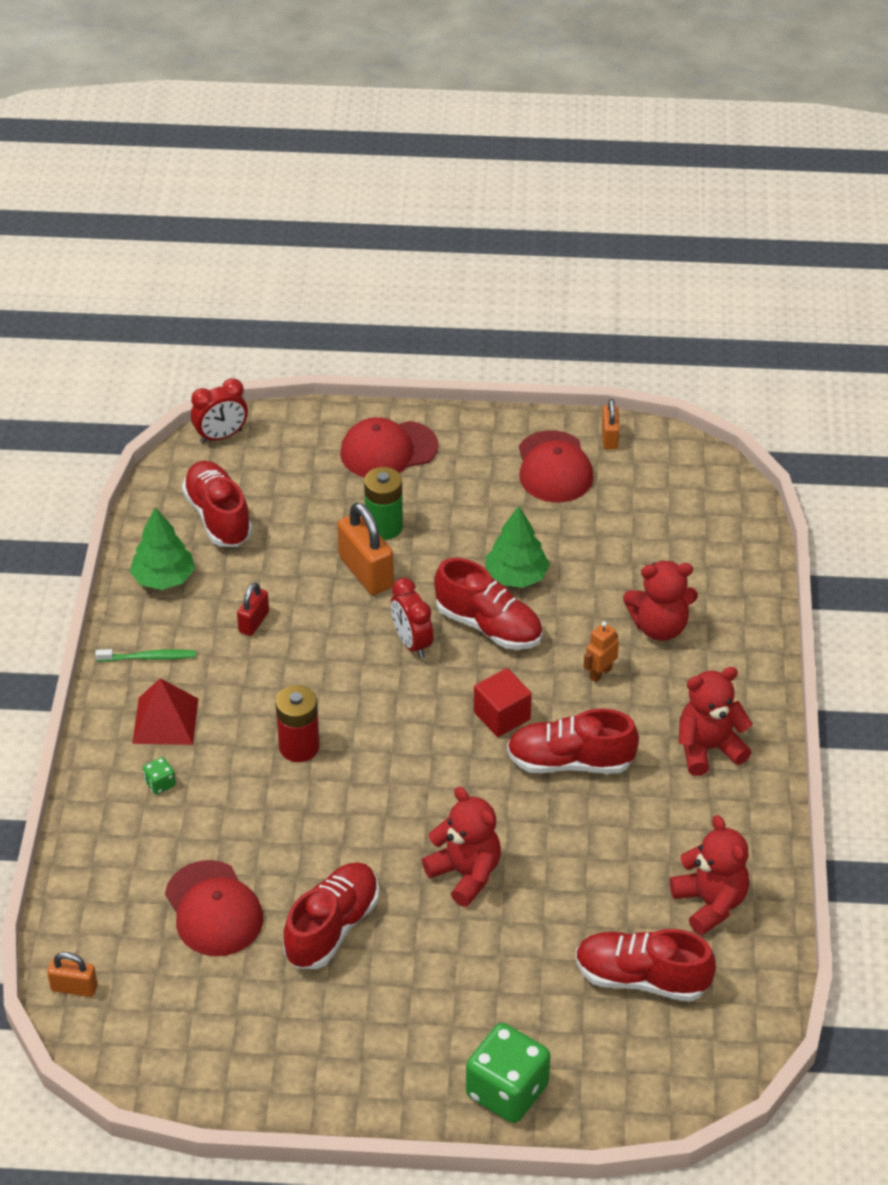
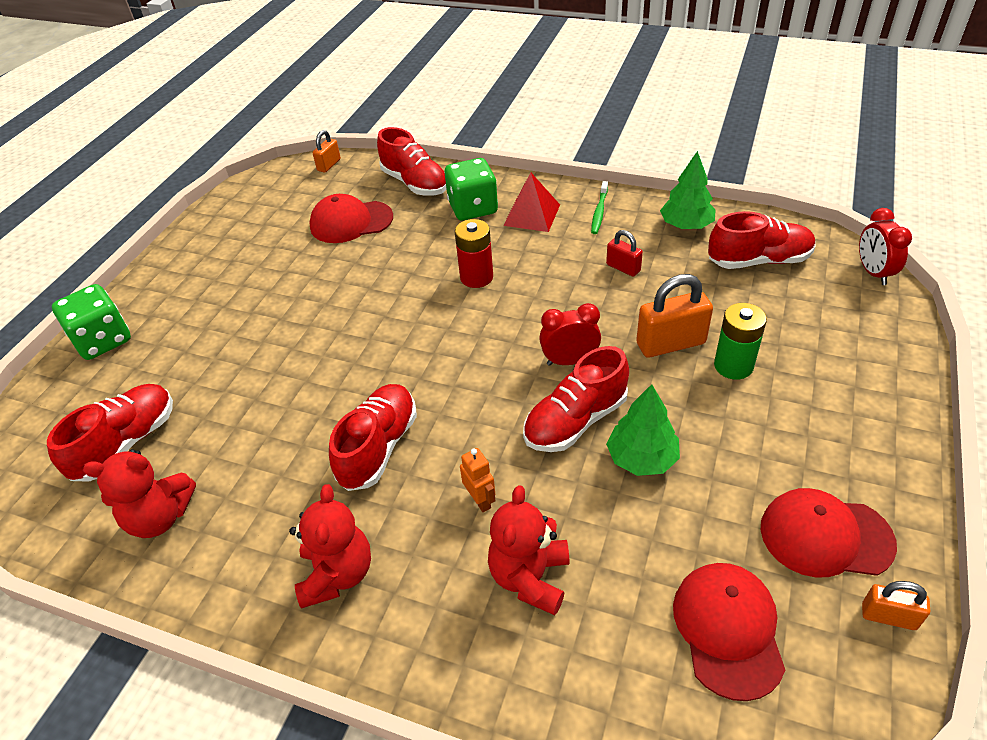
camera: 110 degrees right, 0 degrees up
green dice [143,757,176,795] -> green dice [445,158,498,221], size x2.34
red shoe [283,862,379,969] -> red shoe moved to [377,127,446,196]
red cap [340,417,439,477] -> red cap moved to [673,563,785,701]
red teddy bear [422,787,501,907] -> none
red cube [474,668,532,737] -> none

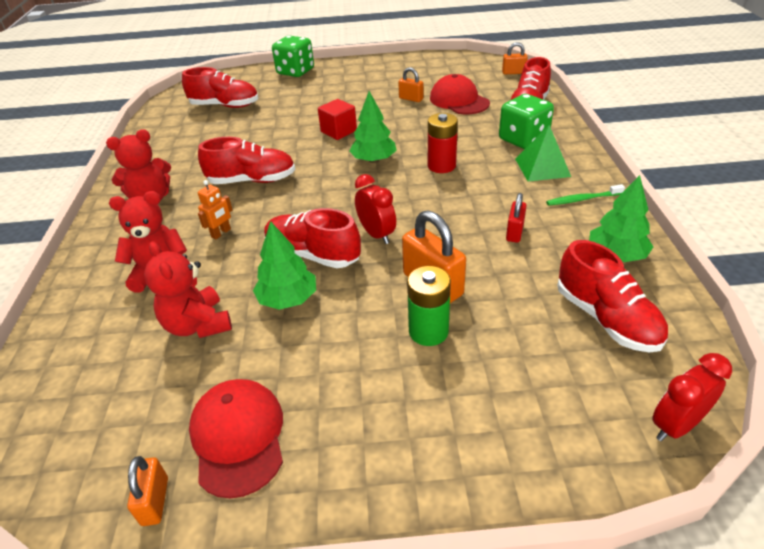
camera: 65 degrees right, 5 degrees down
red teddy bear [83,449,196,538] -> red teddy bear moved to [144,241,232,338]
red pyramid [503,173,560,232] -> green pyramid [515,125,571,182]
red cap [673,563,785,701] -> none
none -> red cube [318,99,357,140]
none -> green tree [349,91,397,163]
none -> orange padlock [398,67,423,102]

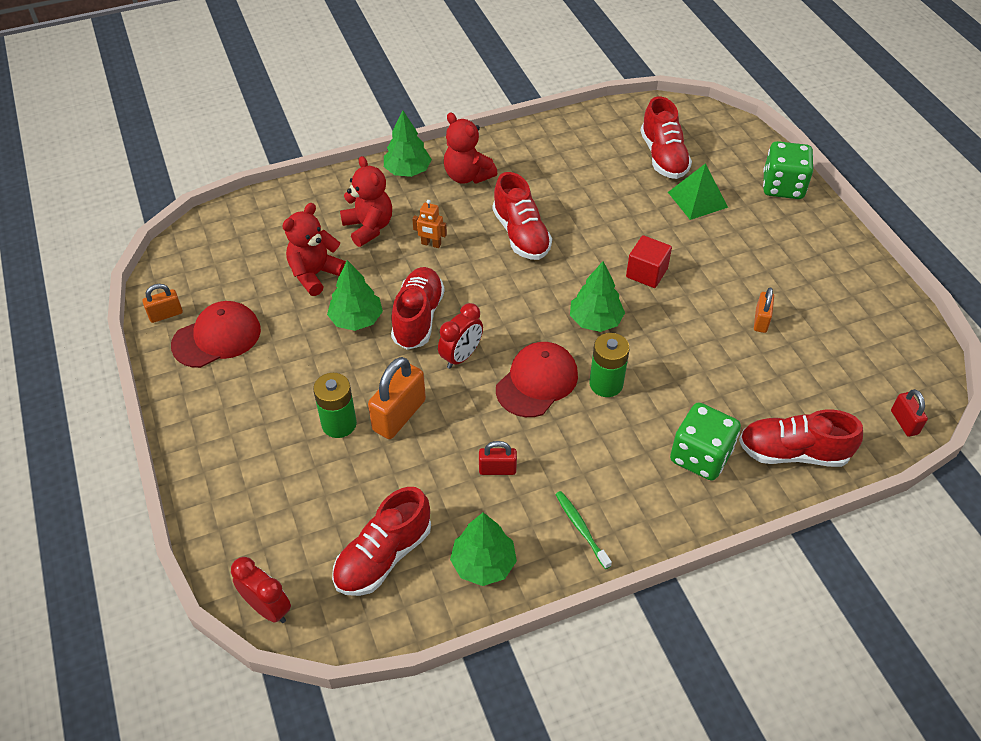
camera: 70 degrees right, 10 degrees up
red battery [428,113,458,173] -> green battery [589,333,630,397]
red cap [430,74,490,114] -> red cap moved to [496,342,578,417]
orange padlock [502,42,528,74] -> red padlock [891,389,928,437]
green pyramid [515,125,571,182] -> green pyramid moved to [668,163,728,220]
none -> green tree [384,110,432,177]

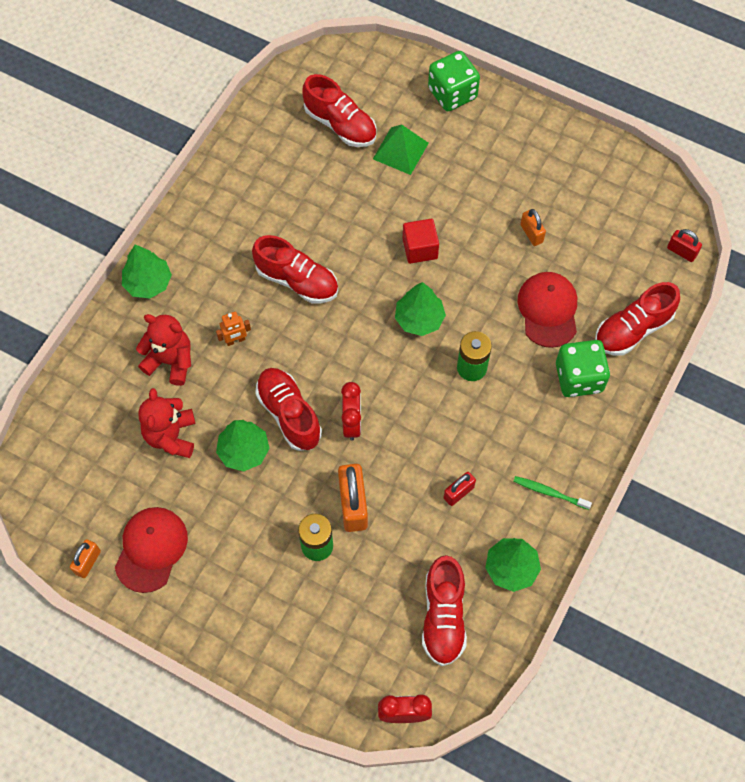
camera: 40 degrees left, 15 degrees up
red teddy bear [444,113,497,184] -> none
red cap [496,342,578,417] -> red cap moved to [517,272,577,348]

